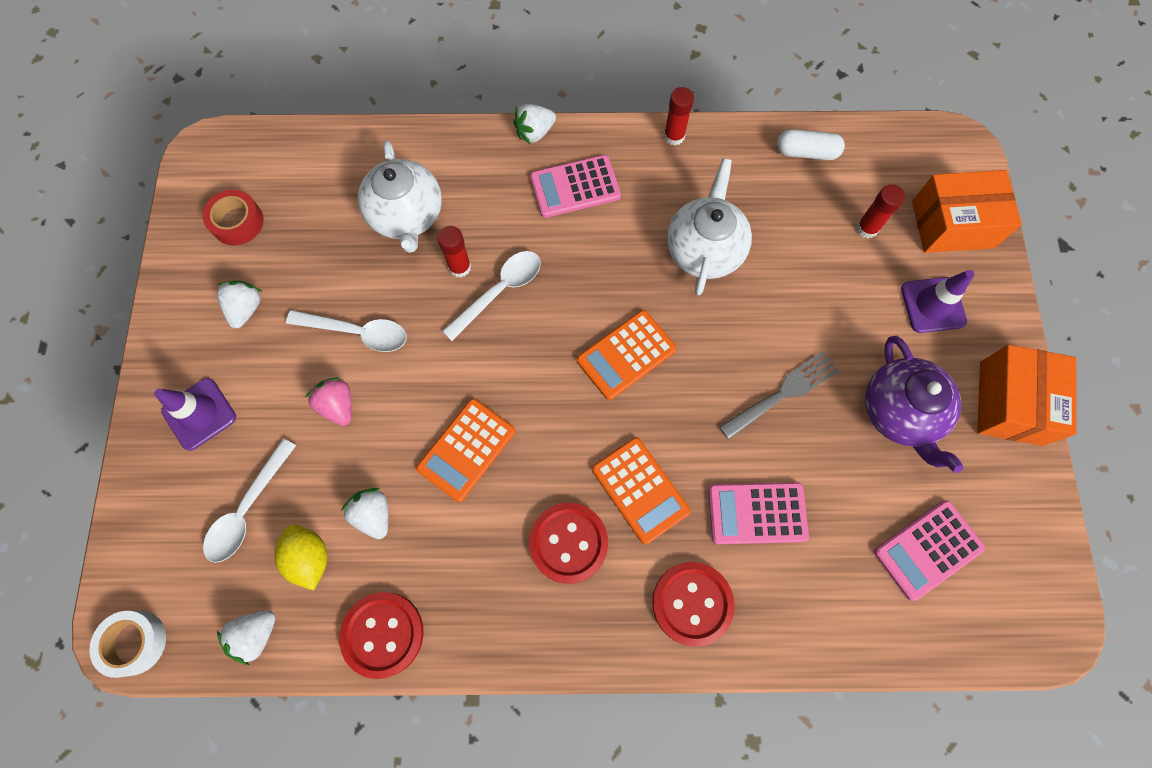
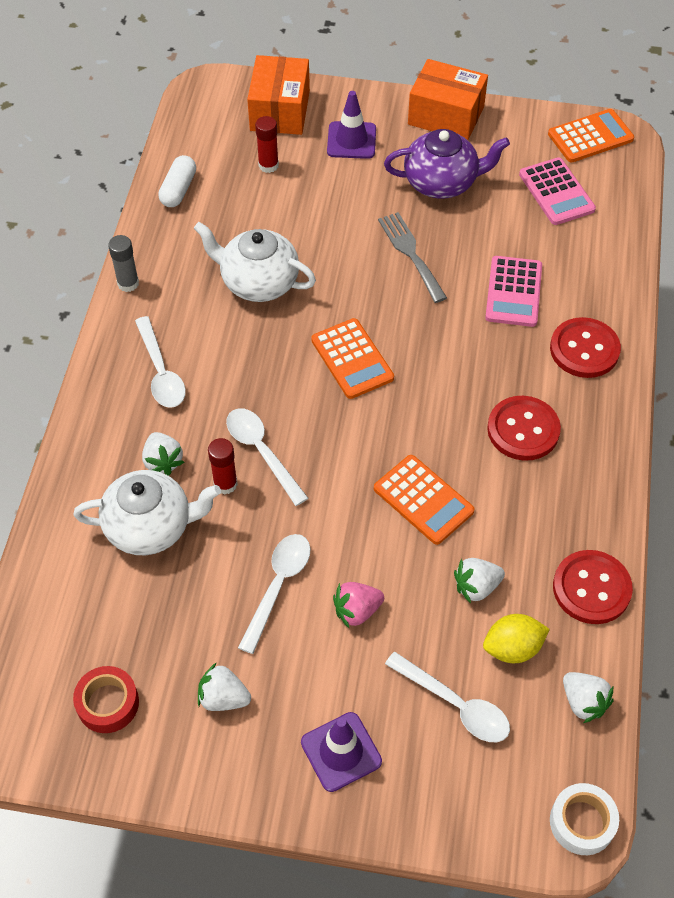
camera: 80 degrees left, 15 degrees down
white strawberry [513,104,556,145] -> white strawberry moved to [142,432,184,476]
pink calculator [530,155,621,218] -> white spoon [135,316,186,408]
orange calculator [592,437,691,544] -> orange calculator moved to [548,109,634,163]
red glue stick [664,87,694,145] -> grey glue stick [108,235,139,292]

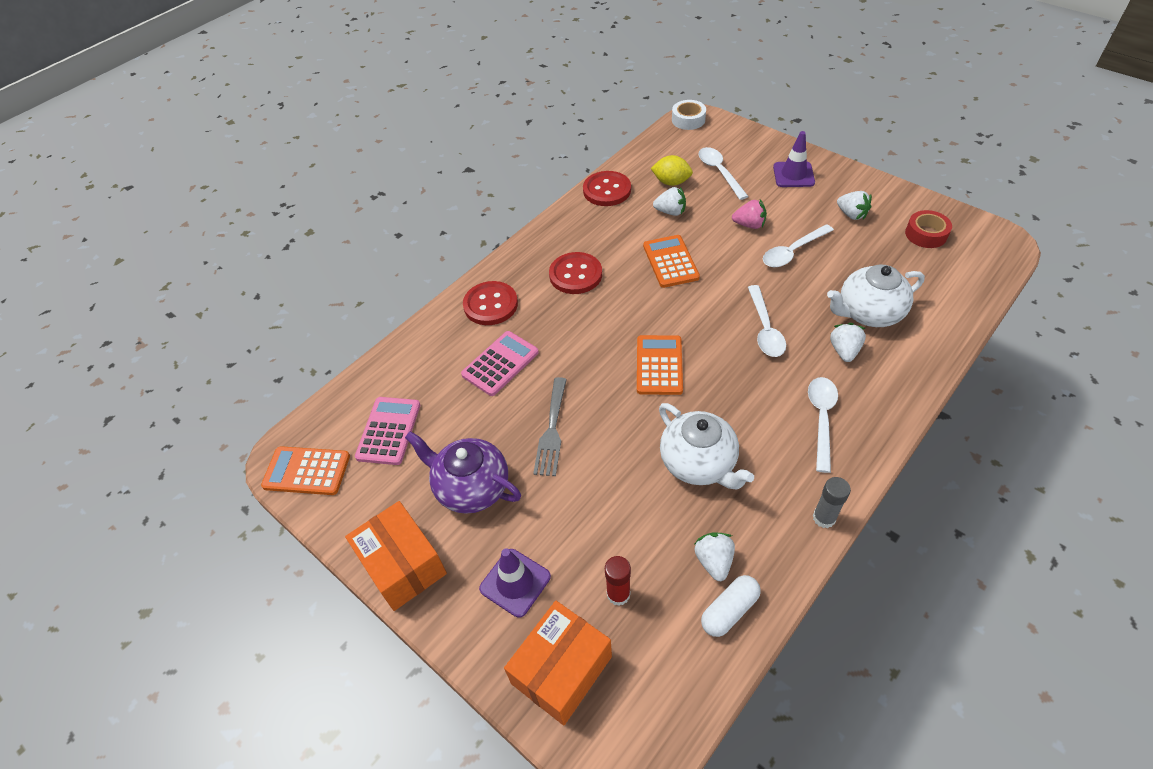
camera: 145 degrees left, 5 degrees down
white teapot [73,470,221,555] -> white teapot turned 45 degrees counterclockwise [827,264,925,327]
red glue stick [208,438,238,495] -> none
white strawberry [563,672,614,723] -> white strawberry moved to [695,532,735,581]

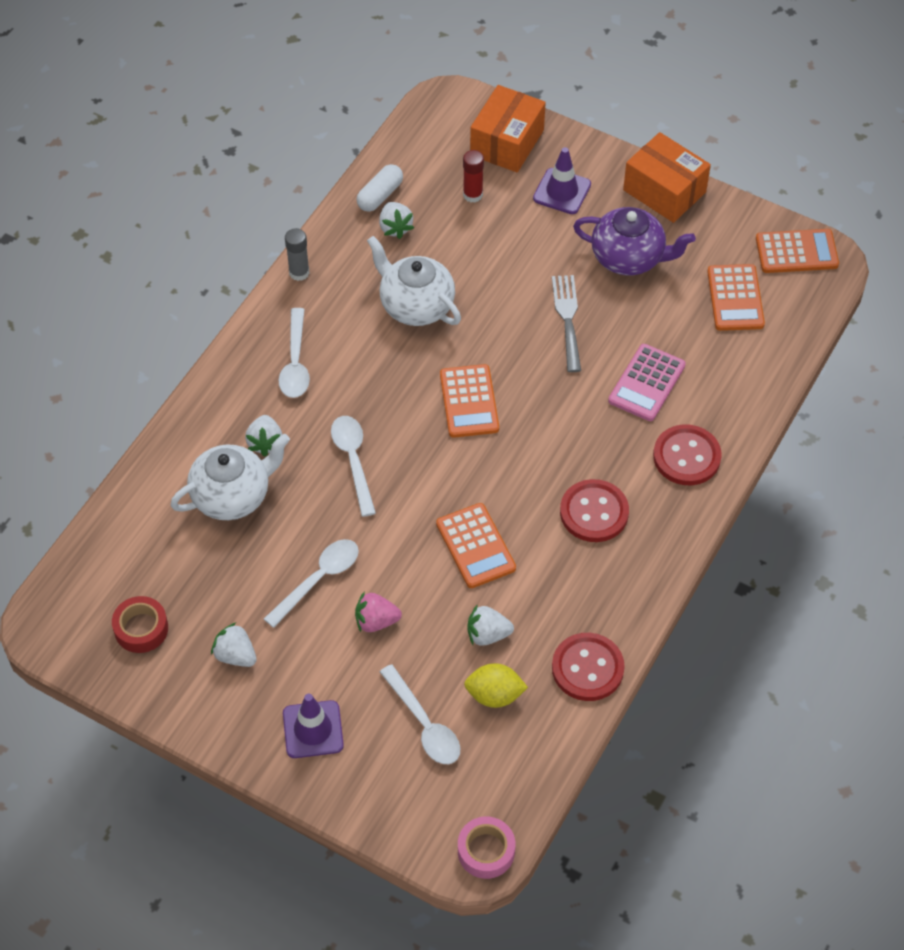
camera: 165 degrees right, 5 degrees up
pink calculator [355,397,420,465] -> orange calculator [707,264,765,331]
white tape [672,100,706,130] -> pink tape [458,817,515,879]

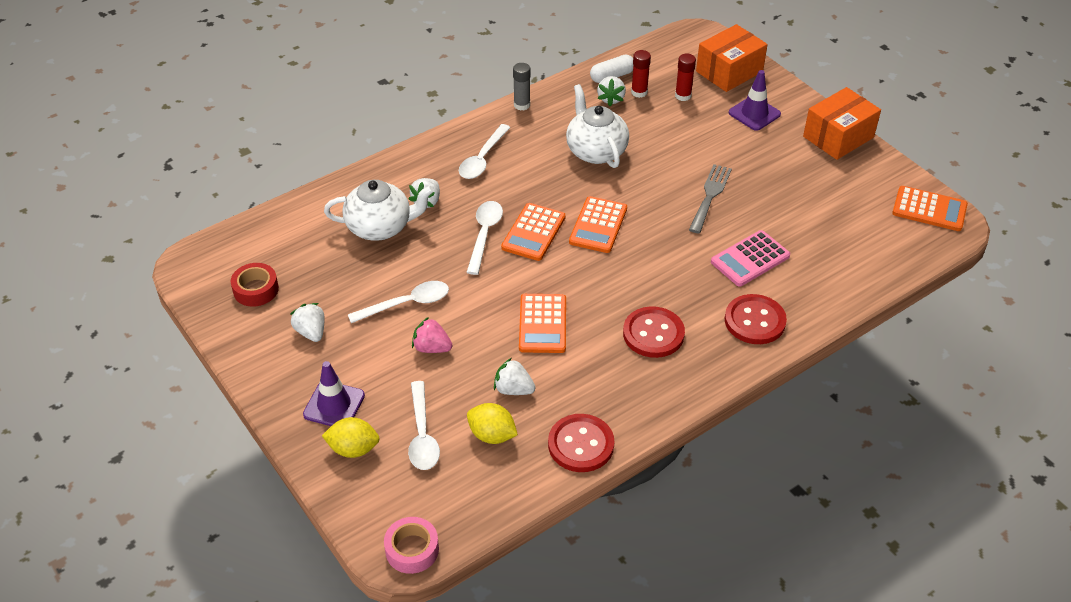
camera: 25 degrees right, 10 degrees down
purple teapot [573,207,696,276] -> none
orange box [623,132,711,223] -> orange box turned 75 degrees clockwise [803,87,881,160]
orange calculator [707,264,765,331] -> orange calculator moved to [501,203,566,261]
none -> yellow lemon [322,417,380,458]
none -> red glue stick [631,50,651,98]

